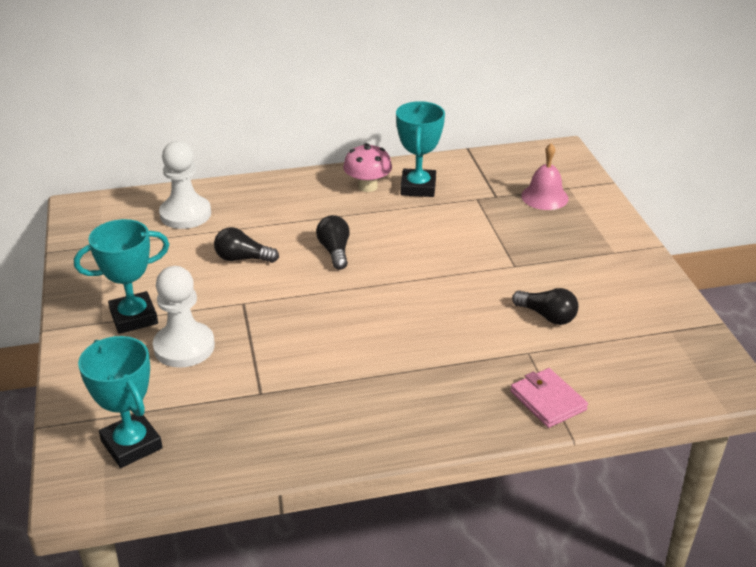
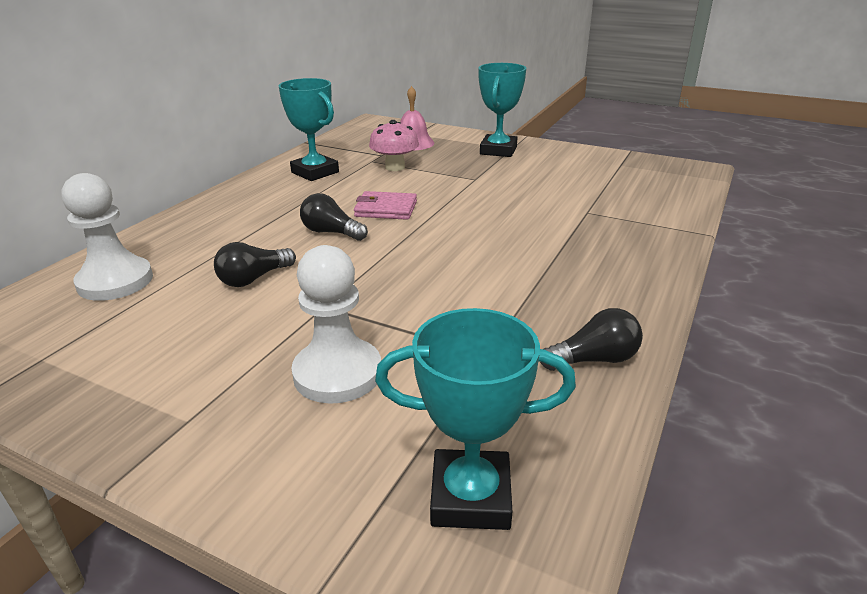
camera: 50 degrees left, 5 degrees down
turquoise trophy [74,219,169,334] -> turquoise trophy moved to [478,63,526,157]
pink mushroom [343,143,392,192] -> pink mushroom moved to [369,120,419,171]
pink wallet [510,368,588,428] -> pink wallet moved to [354,191,417,220]
black light bulb [512,288,578,325] -> black light bulb moved to [540,308,643,371]

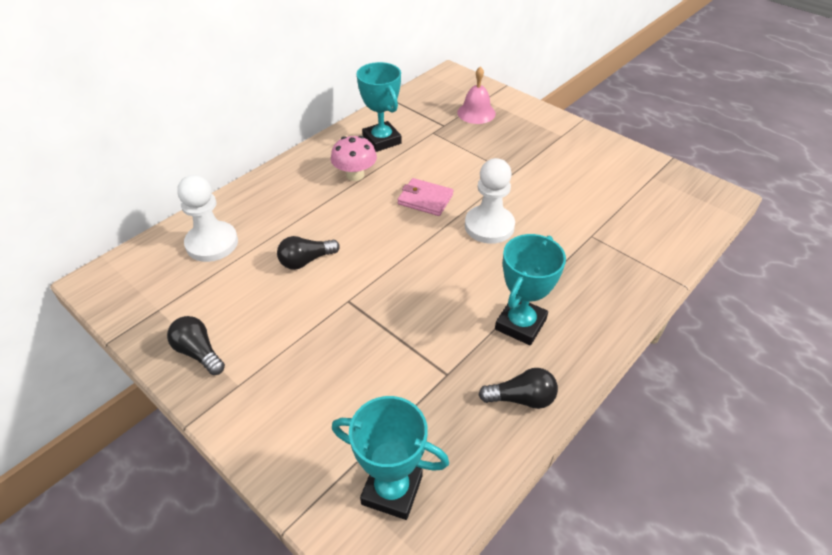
camera: 15 degrees right, 15 degrees up
white pawn [291,245,381,404] -> white pawn moved to [465,158,515,244]
black light bulb [300,193,368,241] -> black light bulb moved to [167,316,225,375]
pink mushroom [369,120,419,171] -> pink mushroom moved to [331,136,377,181]
turquoise trophy [478,63,526,157] -> turquoise trophy moved to [495,234,566,345]

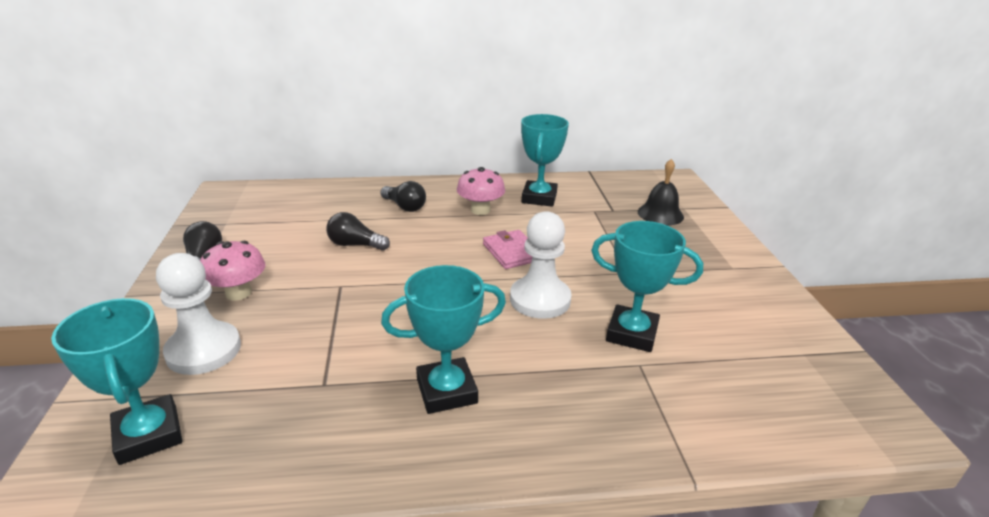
camera: 40 degrees right, 15 degrees down
white pawn [177,175,238,262] -> white pawn moved to [156,253,241,375]
pink bell [457,67,496,124] -> black bell [638,159,684,225]
black light bulb [478,368,558,409] -> black light bulb moved to [380,181,426,212]
none -> pink mushroom [200,241,266,301]
none -> turquoise trophy [591,221,703,352]

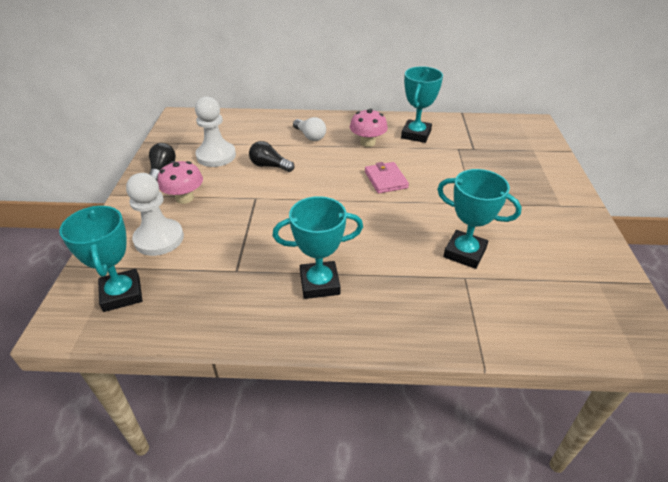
camera: 10 degrees right, 10 degrees up
black light bulb [380,181,426,212] -> white light bulb [293,117,326,141]
white pawn [510,211,571,319] -> white pawn moved to [195,96,236,167]
black bell [638,159,684,225] -> none

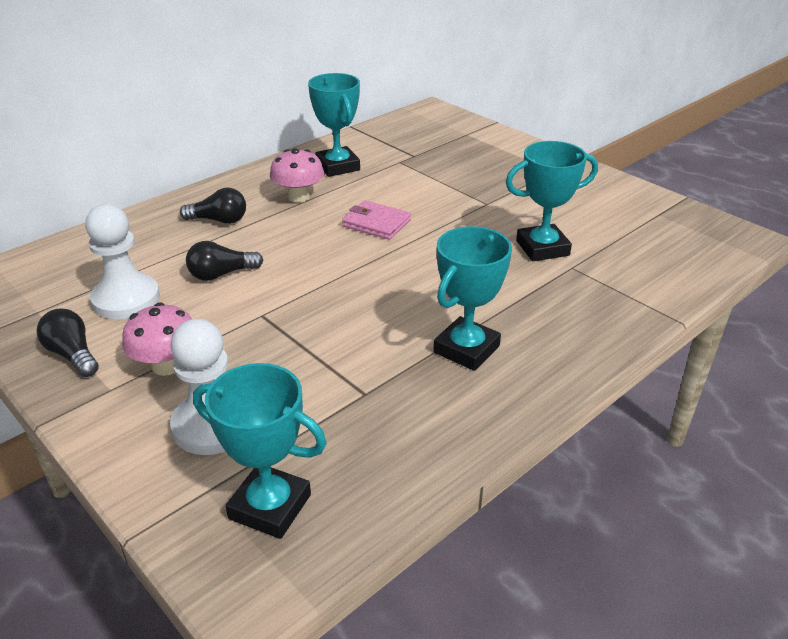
camera: 45 degrees left, 5 degrees down
white light bulb [293,117,326,141] -> black light bulb [180,187,246,224]

